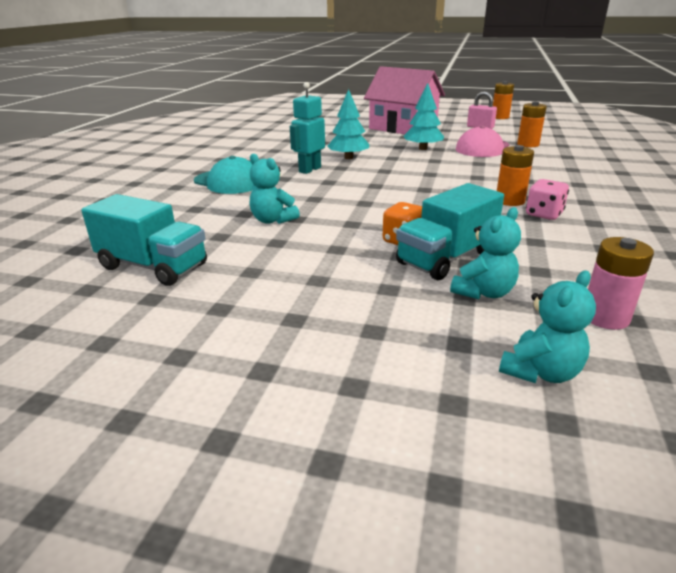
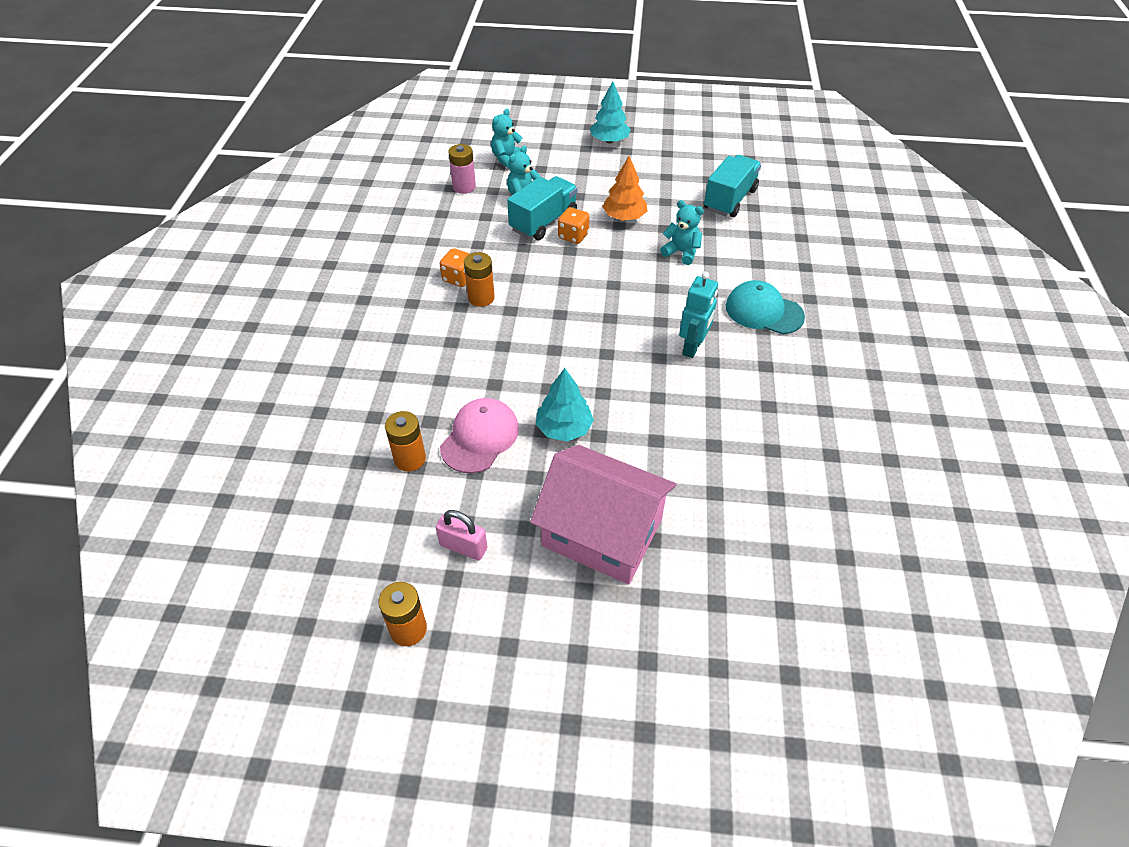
camera: 170 degrees right, 20 degrees up
turquoise truck [81,194,207,286] -> turquoise truck turned 105 degrees clockwise [704,155,761,217]
turquoise tree [328,89,369,159] -> turquoise tree moved to [590,81,631,143]
pink dice [526,179,569,220] -> orange dice [440,248,470,287]
none -> orange tree [602,156,647,221]

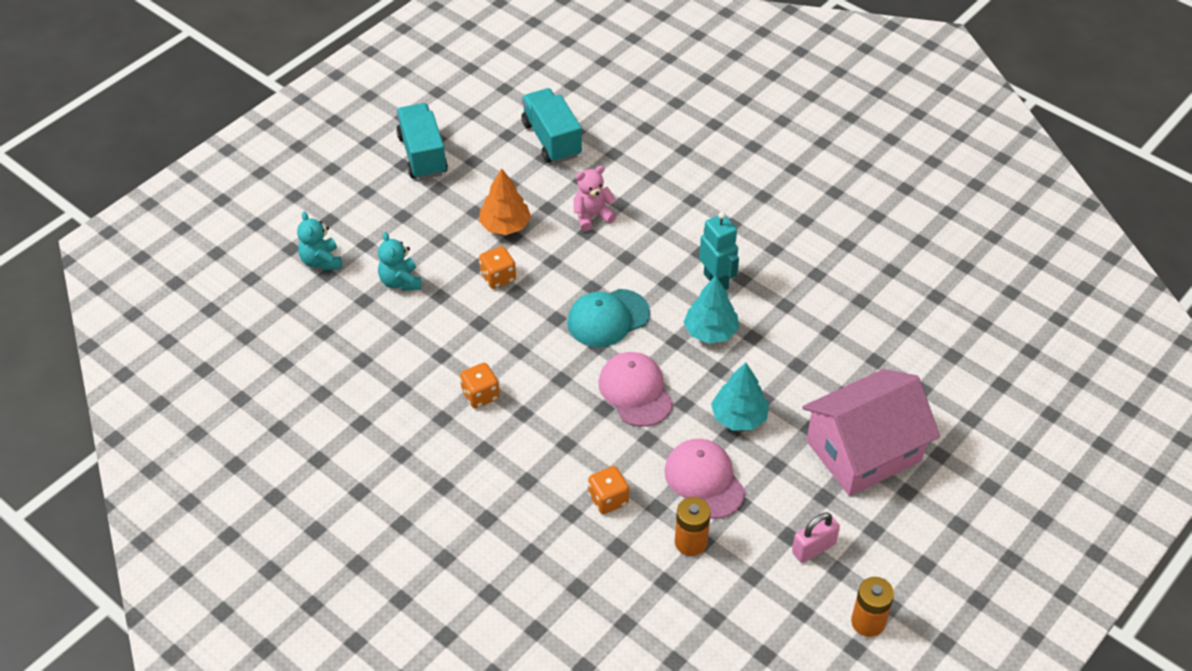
camera: 55 degrees left, 0 degrees up
pink battery [448,144,476,194] -> none
orange battery [464,252,495,307] -> none
turquoise truck [507,176,578,240] -> turquoise truck moved to [396,103,448,180]
turquoise tree [590,81,631,143] -> turquoise tree moved to [683,276,739,344]
turquoise teddy bear [660,200,704,265] -> pink teddy bear [574,166,617,231]
turquoise cap [726,280,805,334] -> turquoise cap moved to [567,289,650,347]
none -> orange dice [588,466,629,514]
none -> pink cap [599,352,673,427]

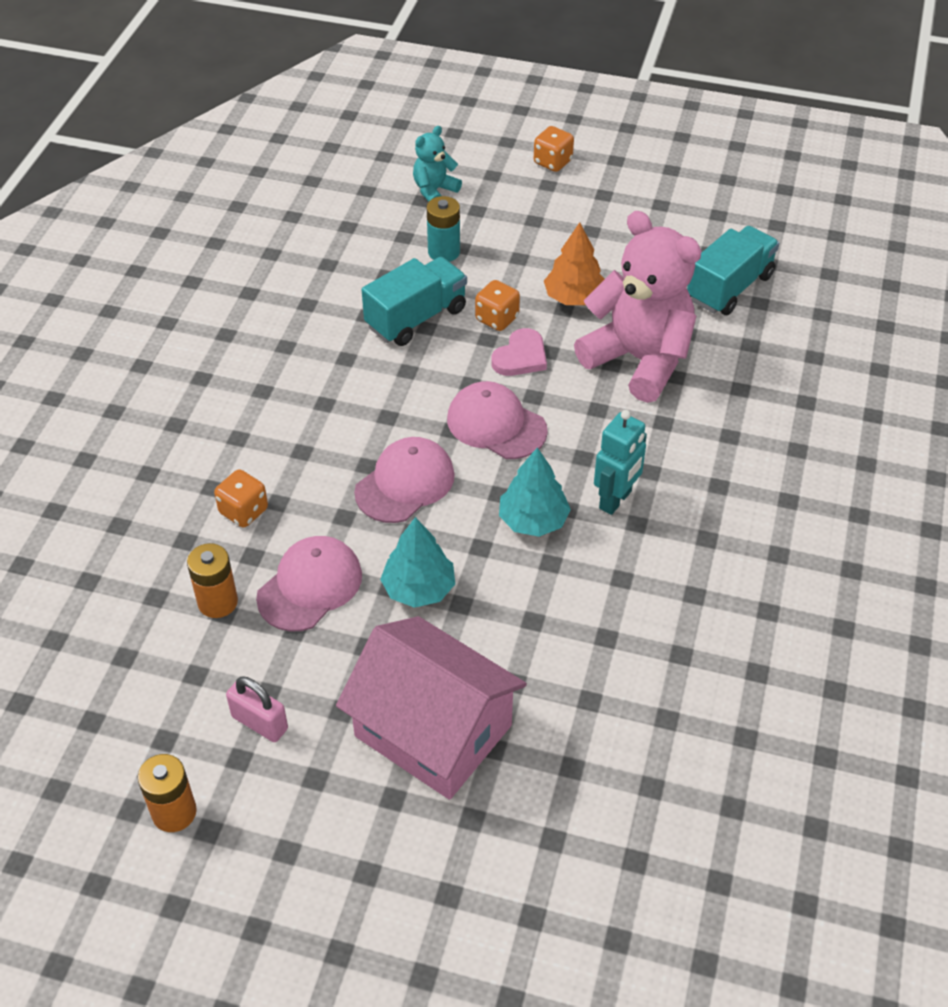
camera: 65 degrees right, 0 degrees up
turquoise teddy bear [378,232,422,291] -> turquoise battery [426,196,460,262]
turquoise truck [396,103,448,180] -> turquoise truck moved to [362,257,467,346]
orange dice [460,363,500,408] -> orange dice moved to [534,126,574,172]
turquoise cap [567,289,650,347] -> pink cap [447,381,548,459]
pink teddy bear [574,166,617,231] -> pink teddy bear [574,211,702,403], size x2.14
none -> pink heart [492,328,547,376]

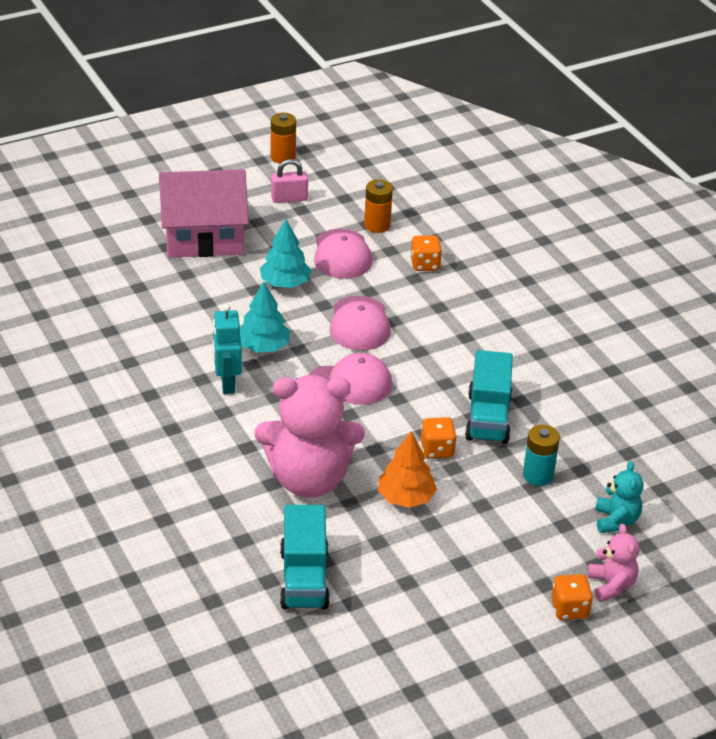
camera: 135 degrees right, 10 degrees down
pink heart [492,328,547,376] -> none
none -> pink teddy bear [587,524,640,602]

